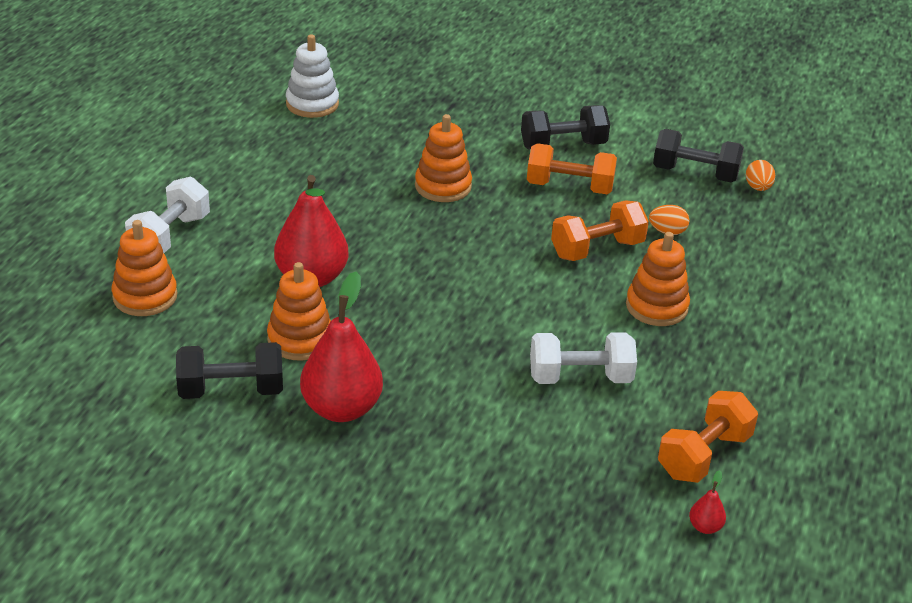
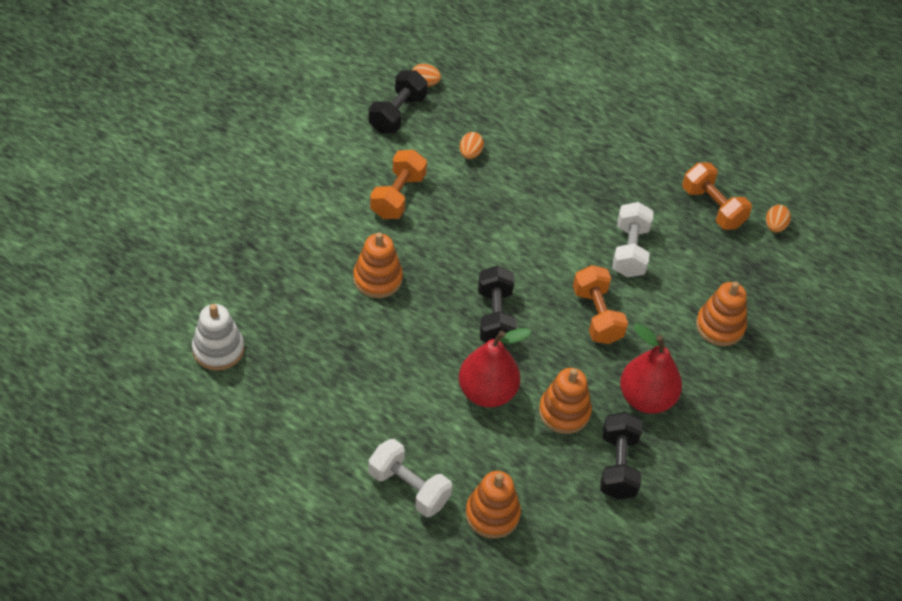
camera: 80 degrees left, 15 degrees up
black dumbbell [521,105,610,150] -> black dumbbell moved to [478,266,517,345]
orange dumbbell [551,200,649,261] -> orange dumbbell moved to [573,265,628,344]
orange stacking toy [626,232,690,326] -> orange stacking toy moved to [696,282,747,346]
red pear [689,470,726,534] -> orange egg [766,205,791,232]

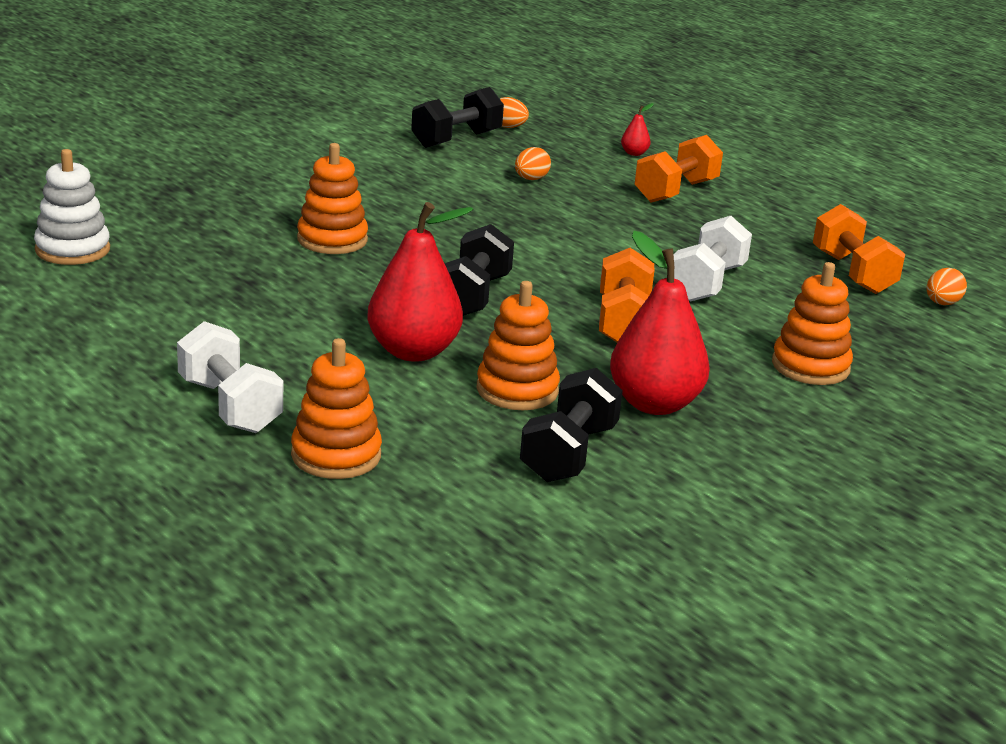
camera: 20 degrees right, 25 degrees down
orange dumbbell [370,150,427,219] -> orange dumbbell moved to [635,135,723,203]
none -> red pear [621,103,654,156]

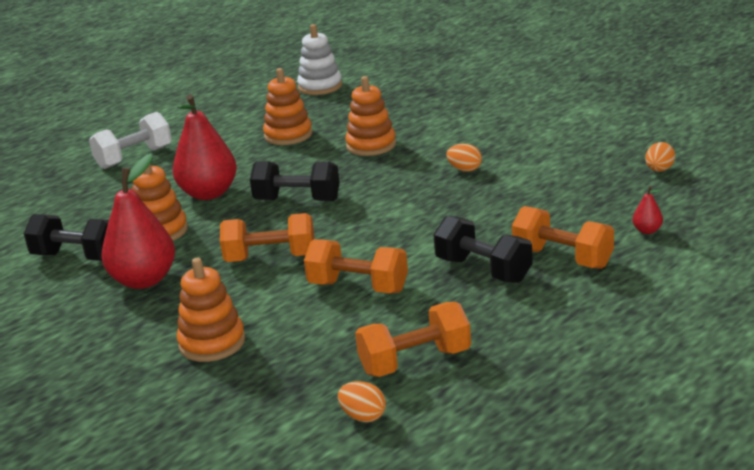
camera: 90 degrees right, 0 degrees up
orange stacking toy [291,338,382,479] -> orange stacking toy moved to [263,68,313,145]
black dumbbell [411,87,504,148] -> black dumbbell moved to [434,216,533,283]
orange egg [515,147,551,180] -> orange egg moved to [446,144,482,172]
white dumbbell [674,216,752,302] -> orange dumbbell [304,239,408,293]

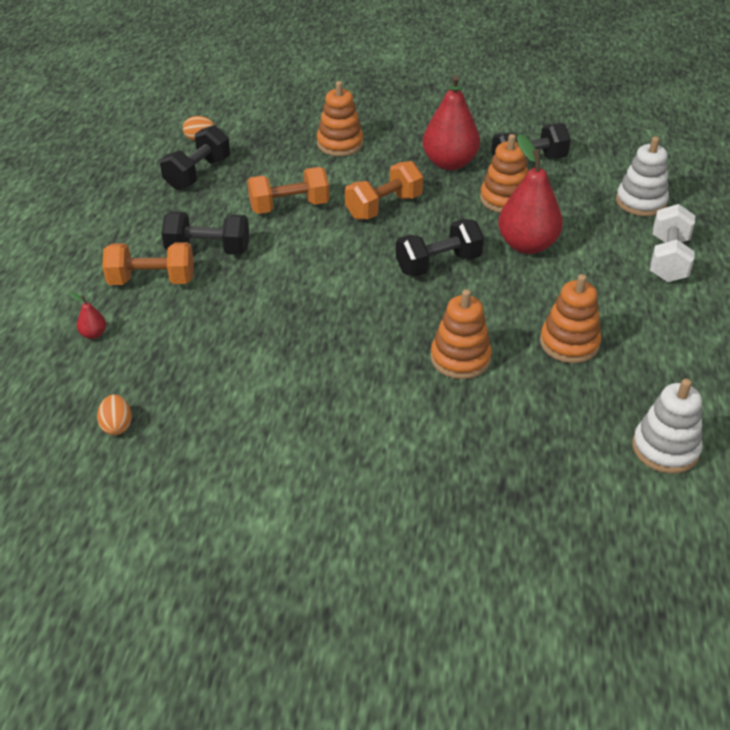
camera: 140 degrees right, 15 degrees up
orange dumbbell [355,302,471,377] -> black dumbbell [160,125,230,190]
orange egg [446,144,482,172] -> none
none -> white stacking toy [616,137,669,216]

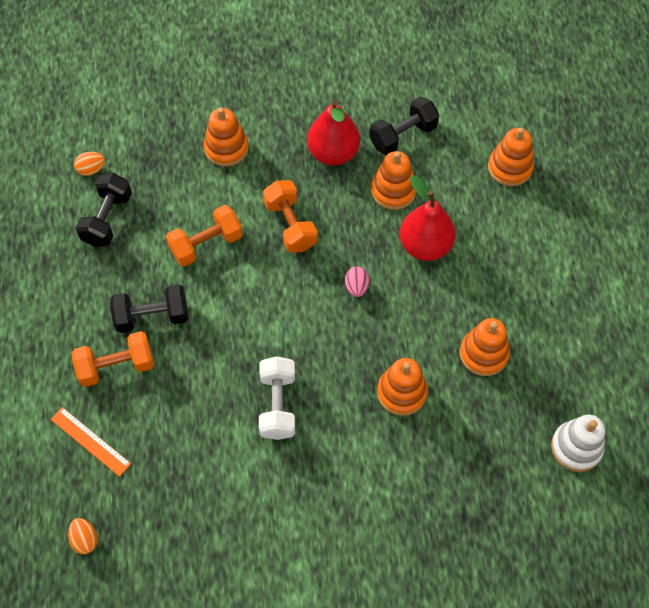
camera: 15 degrees left, 20 degrees up
red pear [70,293,106,339] -> orange ruler [51,407,131,477]
orange egg [97,394,132,435] -> orange egg moved to [68,518,98,554]
orange dumbbell [345,161,423,220] -> orange dumbbell turned 60 degrees counterclockwise [263,180,317,253]
black dumbbell [396,219,484,277] -> pink egg [345,266,369,297]
white stacking toy [616,137,669,216] -> orange stacking toy [488,128,534,186]
white dumbbell [650,204,695,282] -> white dumbbell moved to [259,356,295,440]

